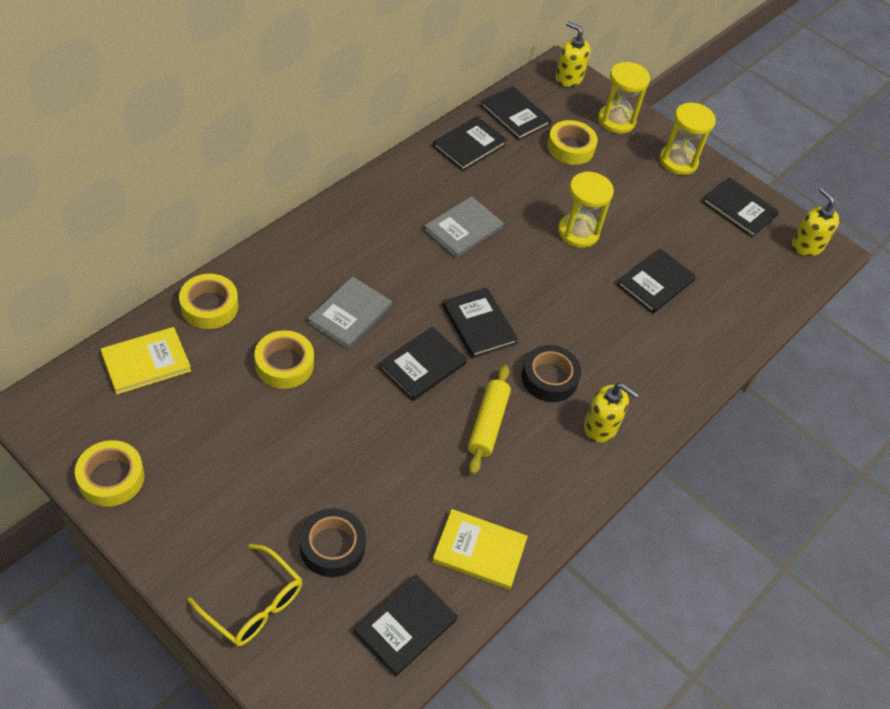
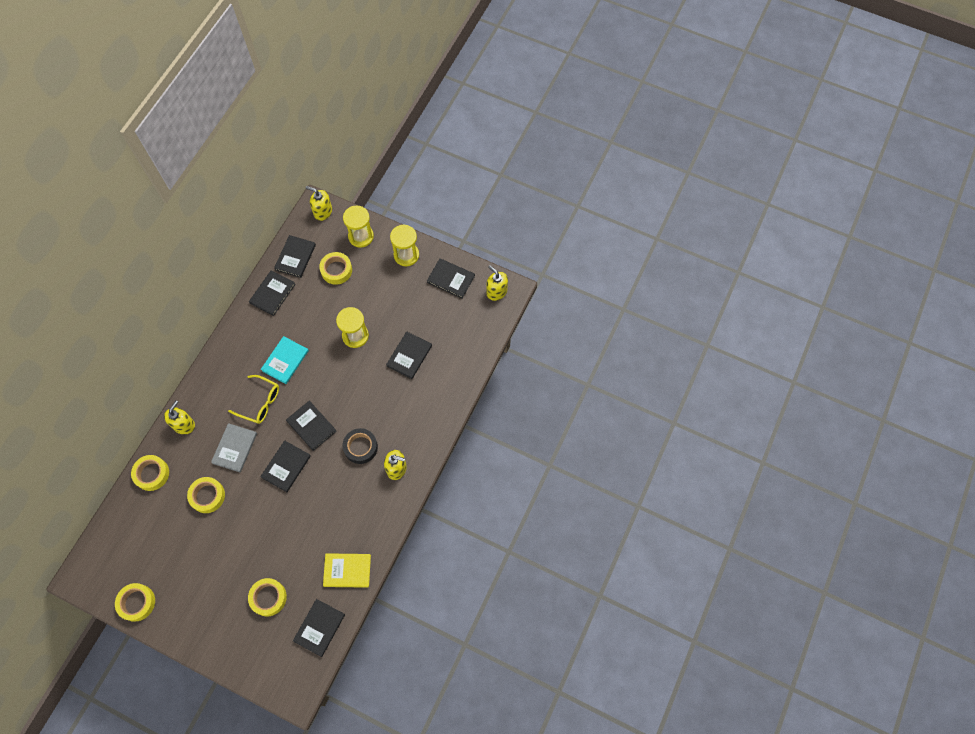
camera: 10 degrees left, 15 degrees up
yellow book [100,327,191,395] -> none
yellow glasses [188,544,302,646] -> yellow glasses moved to [228,375,279,424]
black tape [300,508,366,577] -> yellow tape [248,578,287,616]
grey book [424,196,504,258] -> turquoise book [261,336,309,384]
yellow rolling pin [468,365,511,475] -> none
black book [481,86,552,141] -> black book turned 75 degrees clockwise [274,235,316,278]
none -> yellow soap dispenser [164,400,195,435]

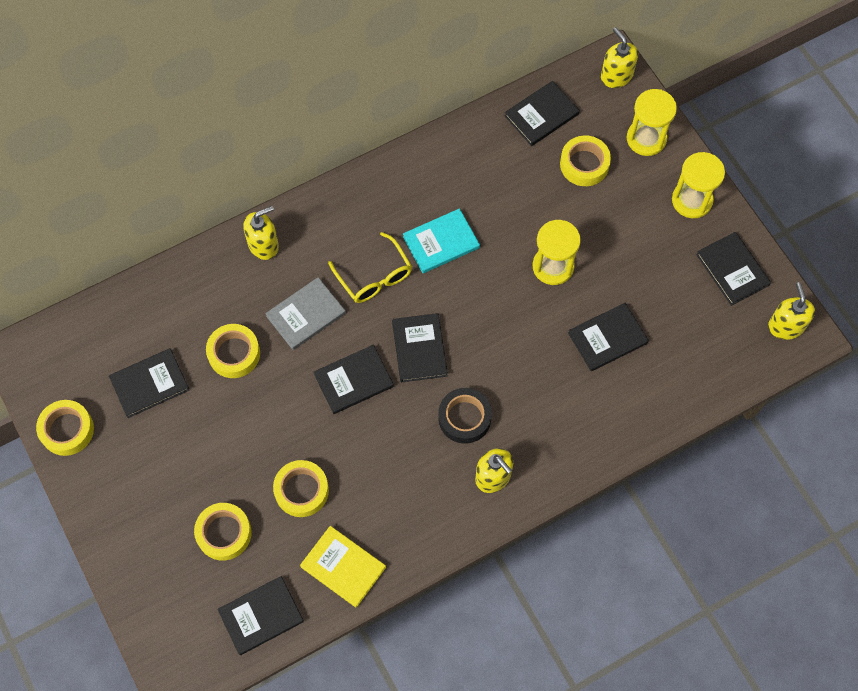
camera: 35 degrees right, 0 degrees up
yellow tape [131,455,169,491] -> yellow tape moved to [273,460,329,517]
black book [249,270,296,316] -> black book moved to [109,348,190,418]

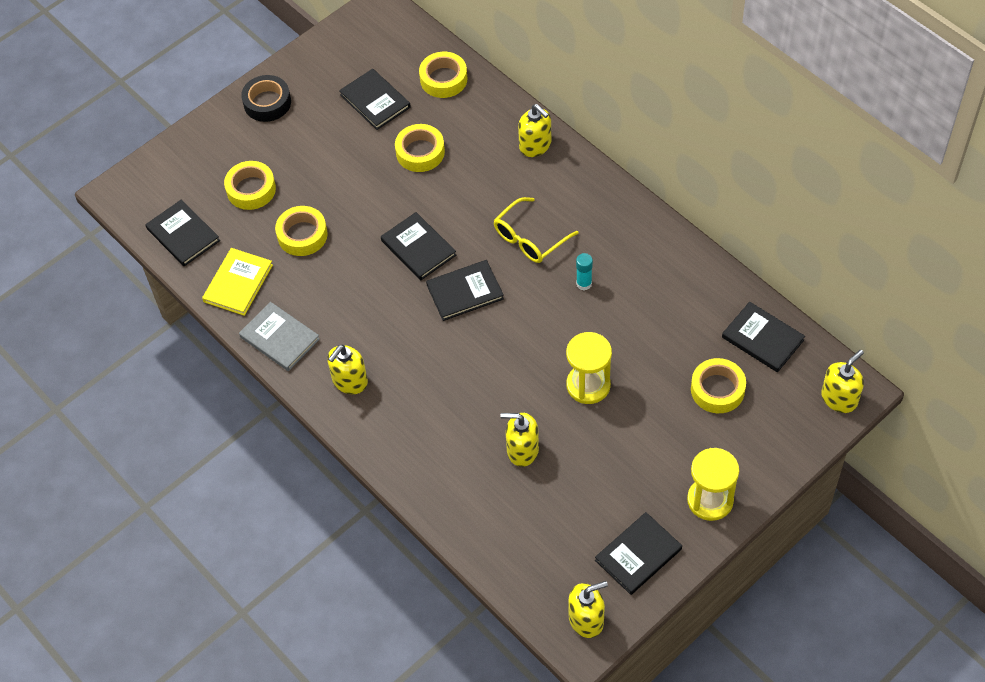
camera: 80 degrees right, 10 degrees down
yellow tape [36,400,94,456] -> yellow tape moved to [419,52,467,98]
grey book [265,277,346,350] -> grey book moved to [239,302,320,371]
turquoise book [403,208,480,273] -> turquoise glue stick [576,253,593,290]
black tape [438,388,492,444] -> black tape moved to [241,75,291,122]
black book [568,303,649,371] -> yellow soap dispenser [500,413,539,467]
yellow hourglass [627,89,677,156] -> none

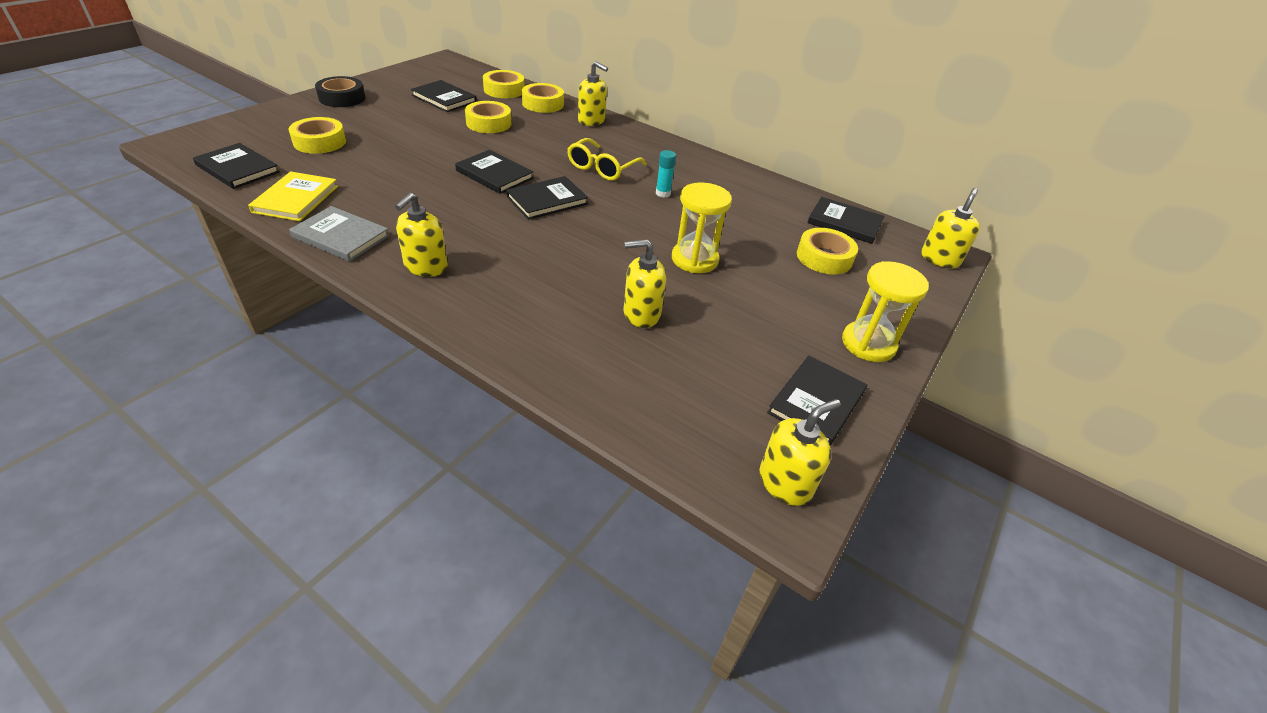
camera: 20 degrees left, 15 degrees down
yellow tape [275,206,328,256] -> yellow tape moved to [522,83,564,113]

